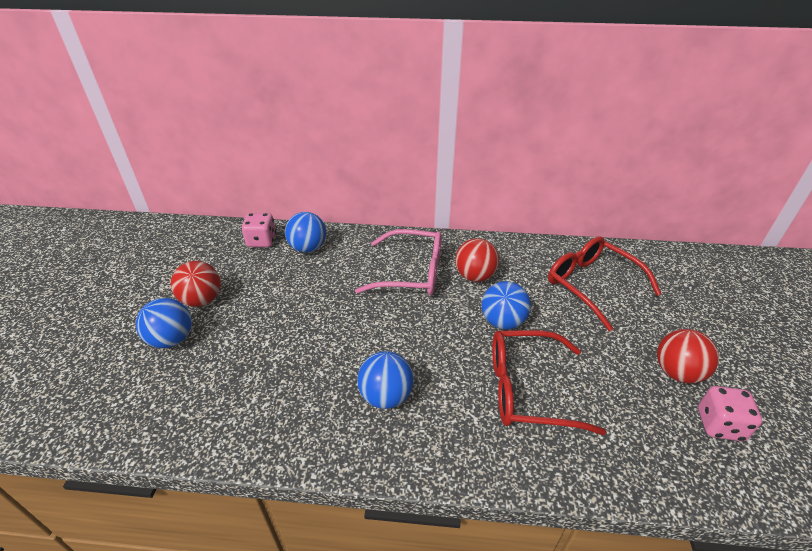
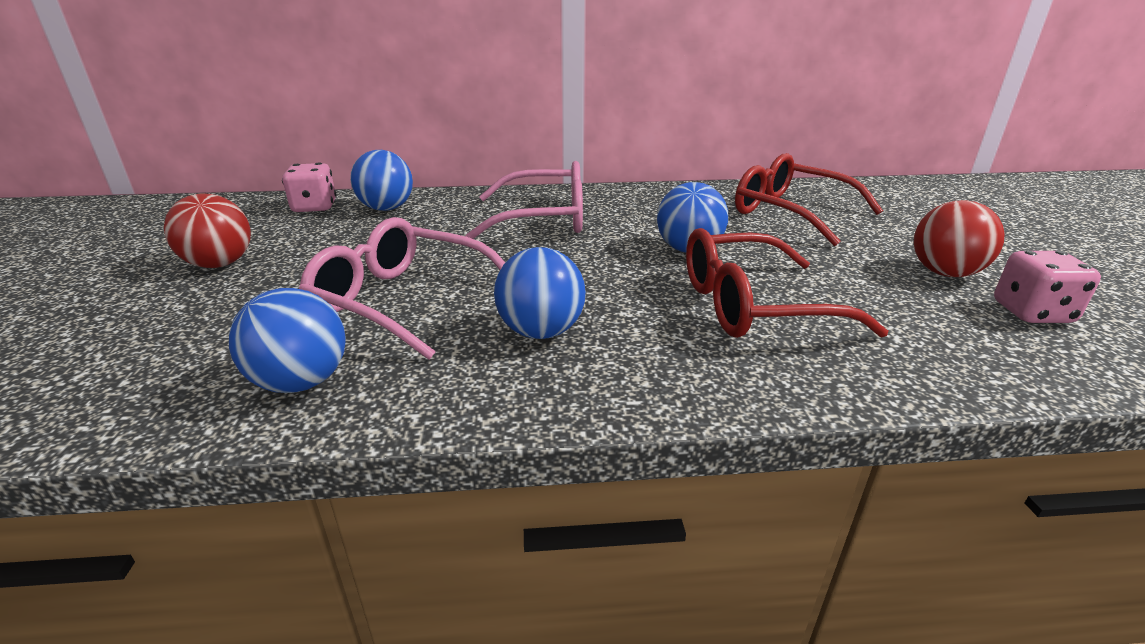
camera: 10 degrees left, 10 degrees down
blue ball [136,298,192,348] -> blue ball moved to [229,288,346,393]
red ball [455,238,499,282] -> none
none -> pink glasses [299,217,505,360]

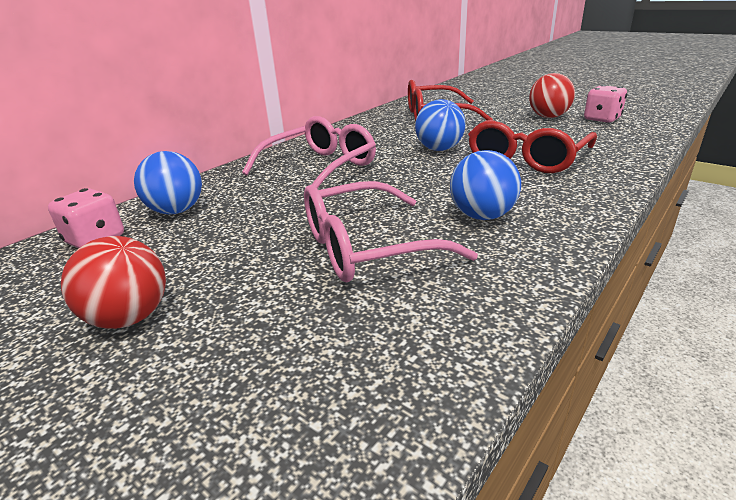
camera: 45 degrees left, 0 degrees up
blue ball [229,288,346,393] -> none

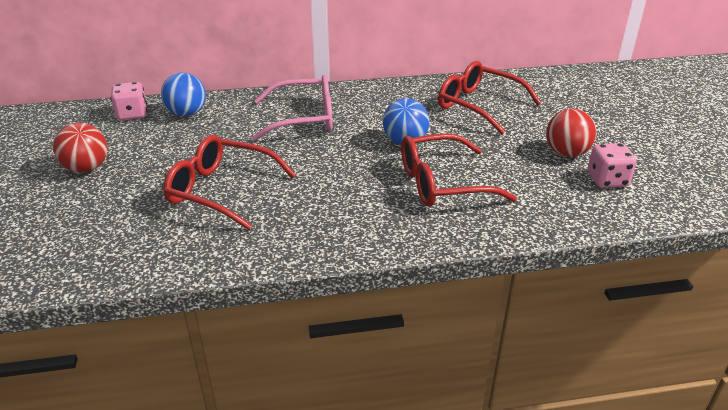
camera: 40 degrees right, 5 degrees up
pink glasses [304,181,478,282] -> red glasses [163,135,296,230]
blue ball [450,150,521,220] -> none

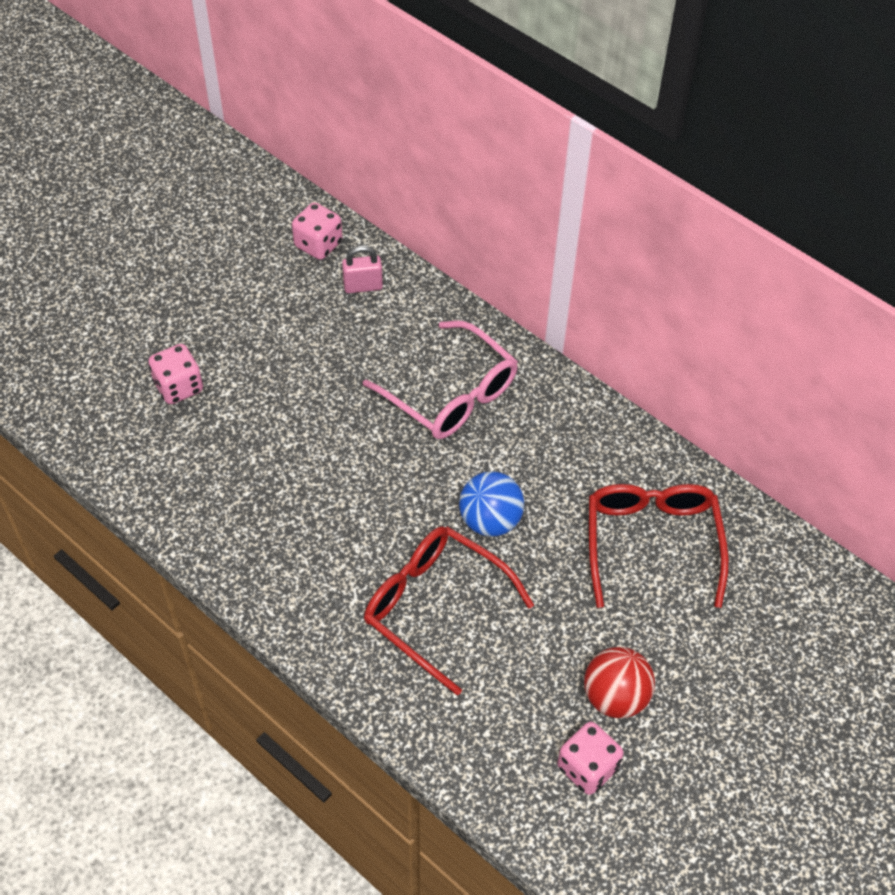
camera: 50 degrees right, 20 degrees up
red ball [53,123,108,173] -> none
blue ball [161,72,206,117] -> pink padlock [342,245,383,293]
red glasses [163,135,296,230] -> none
none -> pink dice [148,344,203,404]

